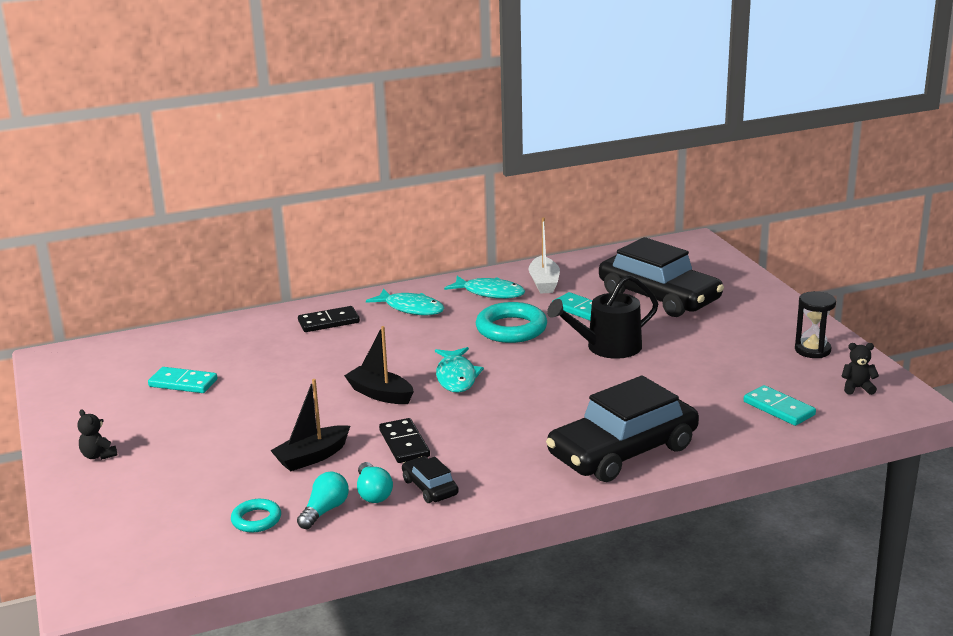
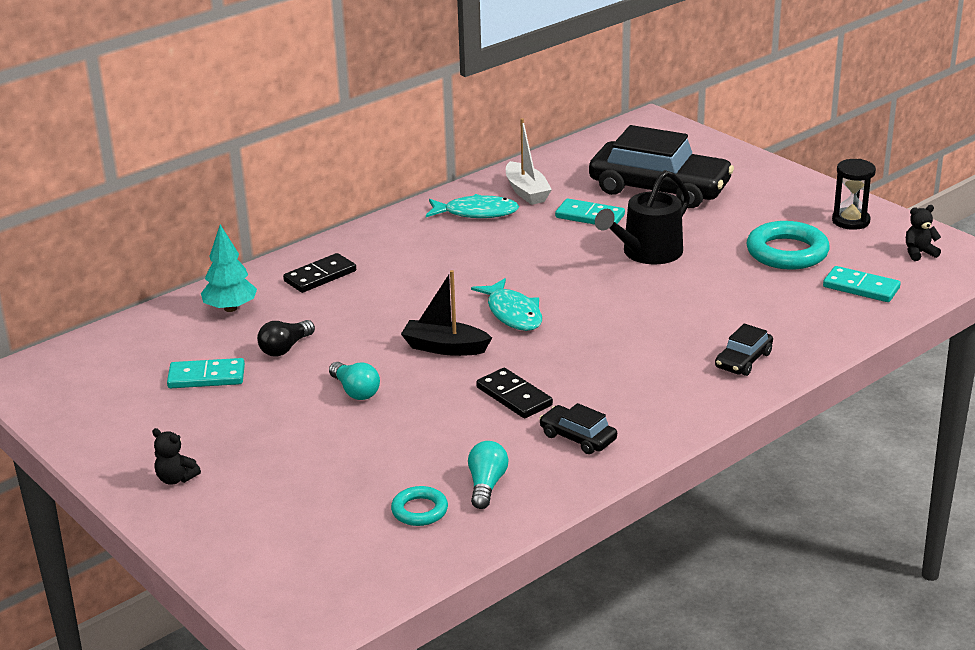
camera: 20 degrees left, 5 degrees up
black boat [270,379,350,471] -> none
turquoise light bulb [357,462,393,503] -> turquoise light bulb moved to [329,362,380,400]
turquoise fish [366,289,444,315] -> none
turquoise ring [476,302,547,343] -> turquoise ring moved to [747,221,830,270]
black car [546,376,699,482] -> black car [715,324,773,376], size x0.44
none -> turquoise tree [201,225,257,312]
none -> black light bulb [257,320,315,357]

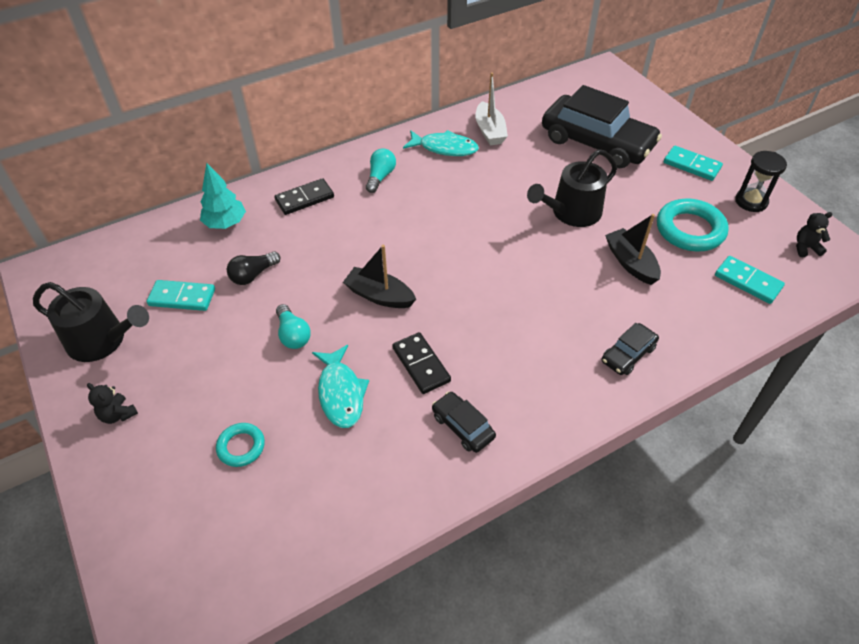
camera: 10 degrees right, 20 degrees up
turquoise ring [391,486,448,526] -> turquoise ring moved to [216,423,265,467]
turquoise light bulb [468,441,508,509] -> turquoise light bulb moved to [366,148,396,193]
turquoise fish [471,278,542,331] -> turquoise fish moved to [312,345,369,428]
turquoise domino [555,198,625,225] -> turquoise domino moved to [664,146,723,181]
none -> black watering can [33,282,149,362]
none -> black boat [605,214,661,285]

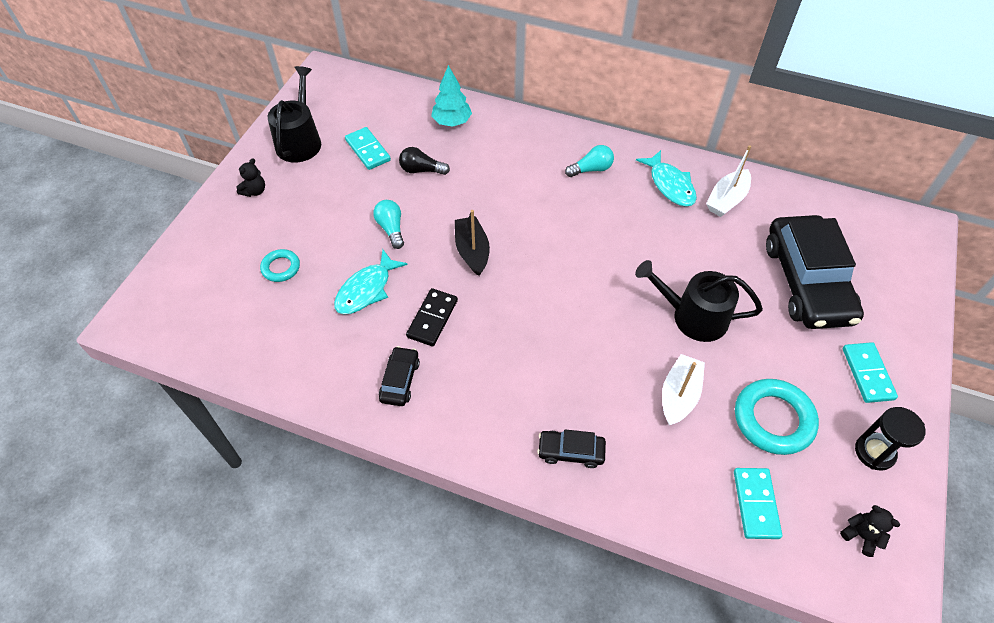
camera: 50 degrees right, 5 degrees up
black watering can [33,282,149,362] -> black watering can turned 150 degrees counterclockwise [268,66,321,162]
black teddy bear [87,383,138,424] -> black teddy bear turned 150 degrees counterclockwise [236,158,265,197]
black domino [274,178,334,215] -> none
turquoise light bulb [276,304,311,349] -> turquoise light bulb turned 135 degrees clockwise [373,200,404,249]
black boat [605,214,661,285] -> white boat [662,354,705,425]

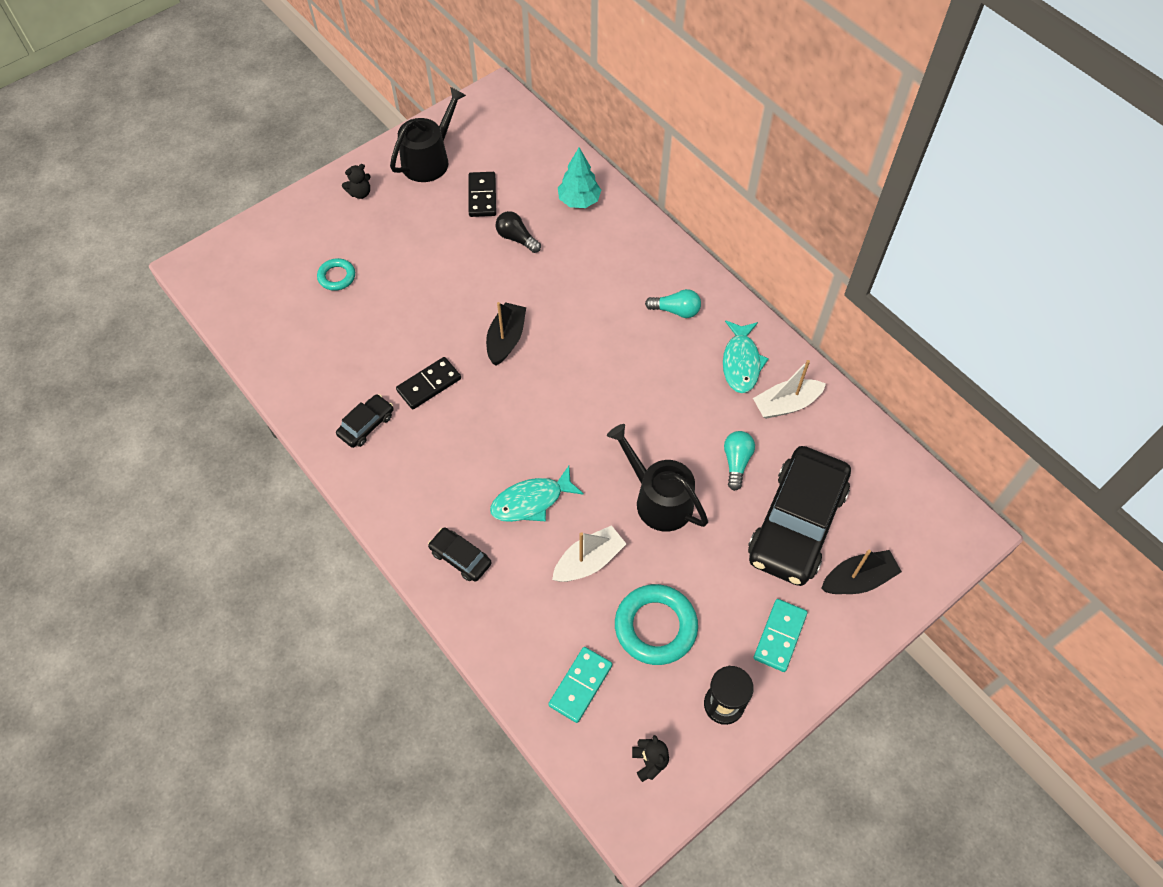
camera: 30 degrees right, 5 degrees up
turquoise fish [334,250,408,314] -> turquoise fish moved to [490,466,584,522]
turquoise domino [345,127,391,170] -> black domino [469,172,496,217]
turquoise light bulb [373,200,404,249] -> turquoise light bulb moved to [724,431,755,491]
none -> black boat [821,549,902,594]

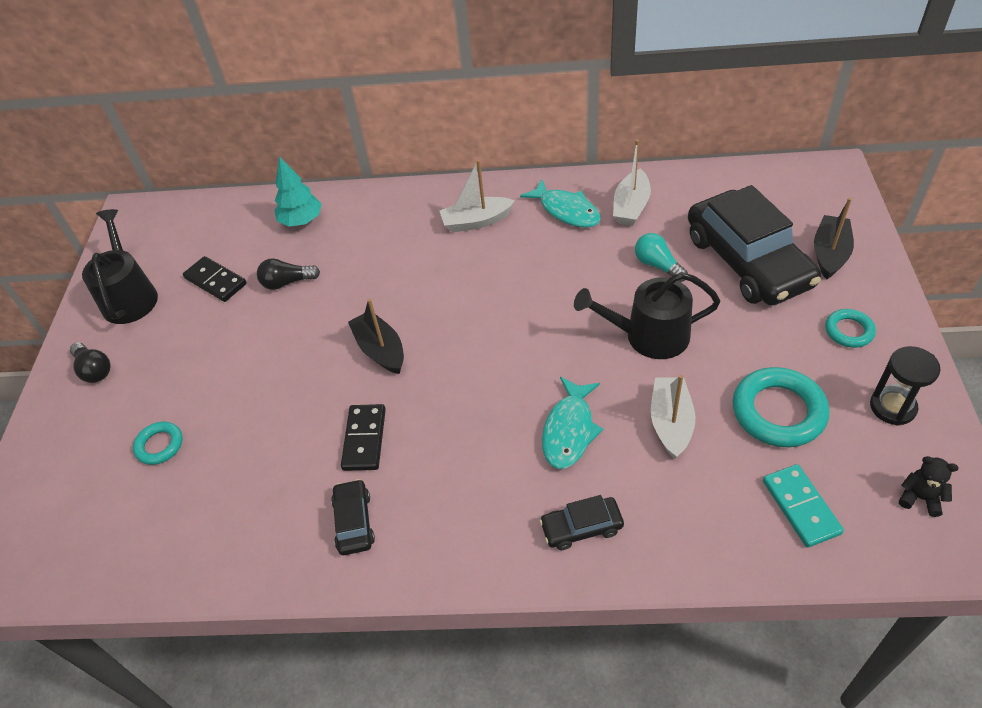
camera: 45 degrees left, 10 degrees down
black teddy bear [342,164,370,199] -> black light bulb [70,342,110,383]
turquoise light bulb [645,289,701,318] -> white boat [440,160,515,233]
turquoise domino [754,599,808,672] -> turquoise ring [825,309,876,348]

